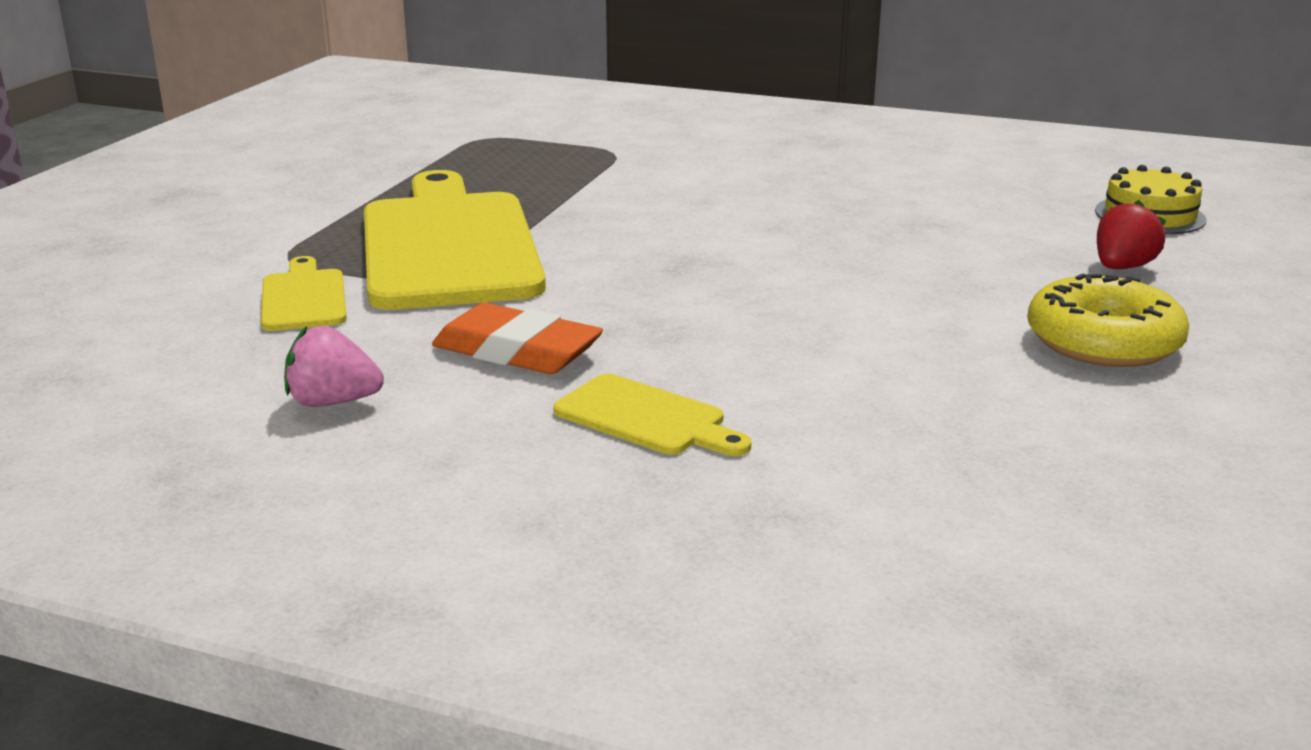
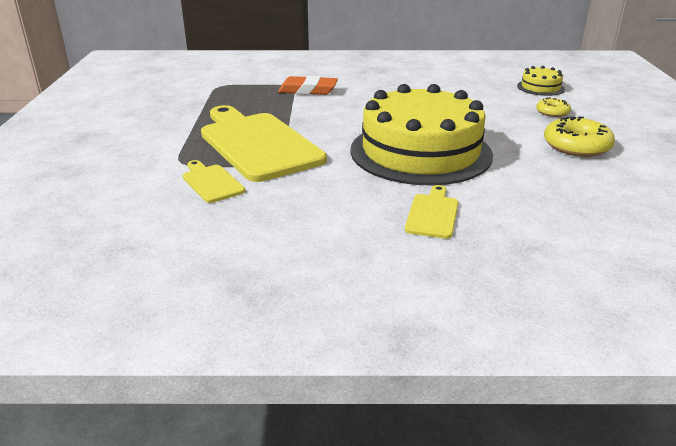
camera: 20 degrees left, 5 degrees up
pink strawberry [284,326,384,407] -> none
orange eraser [432,303,603,374] -> orange eraser moved to [278,76,338,95]
yellow cutting board [553,374,751,456] -> yellow cutting board turned 90 degrees counterclockwise [405,185,458,239]
red strawberry [1097,200,1166,269] -> yellow donut [536,97,571,117]
none -> yellow cake [350,84,493,185]

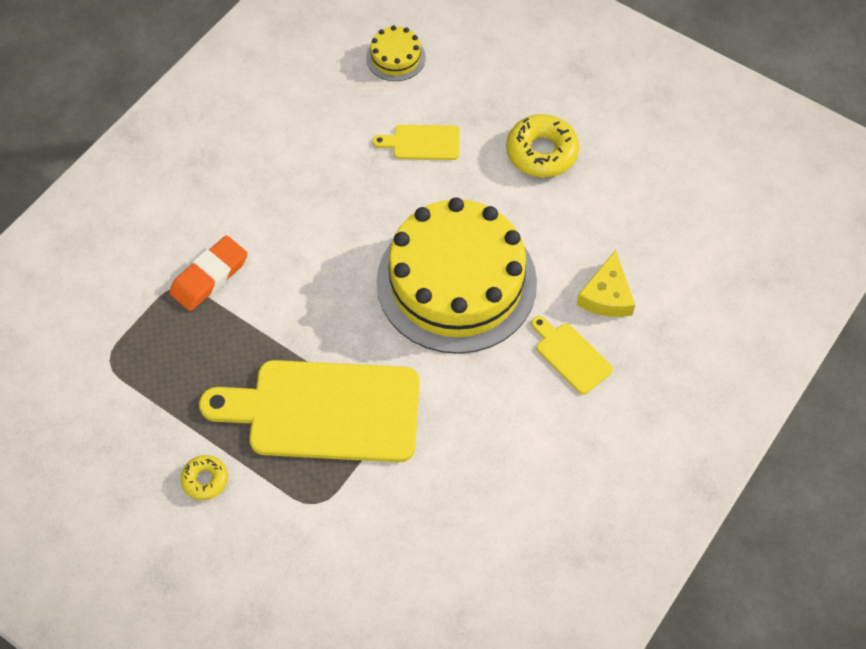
camera: 55 degrees left, 30 degrees up
yellow cutting board [183,160,245,203] -> yellow cutting board moved to [372,125,460,160]
yellow donut [536,97,571,117] -> yellow donut moved to [180,455,228,500]
none -> yellow cheese [576,250,635,317]

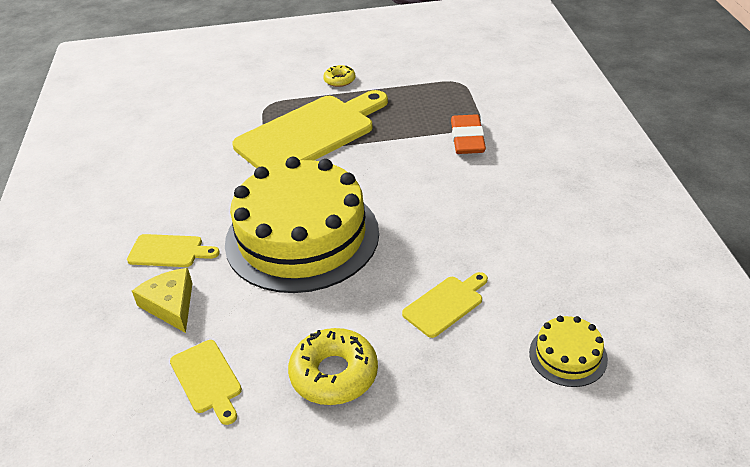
camera: 140 degrees right, 20 degrees down
none -> yellow cutting board [170,340,242,425]

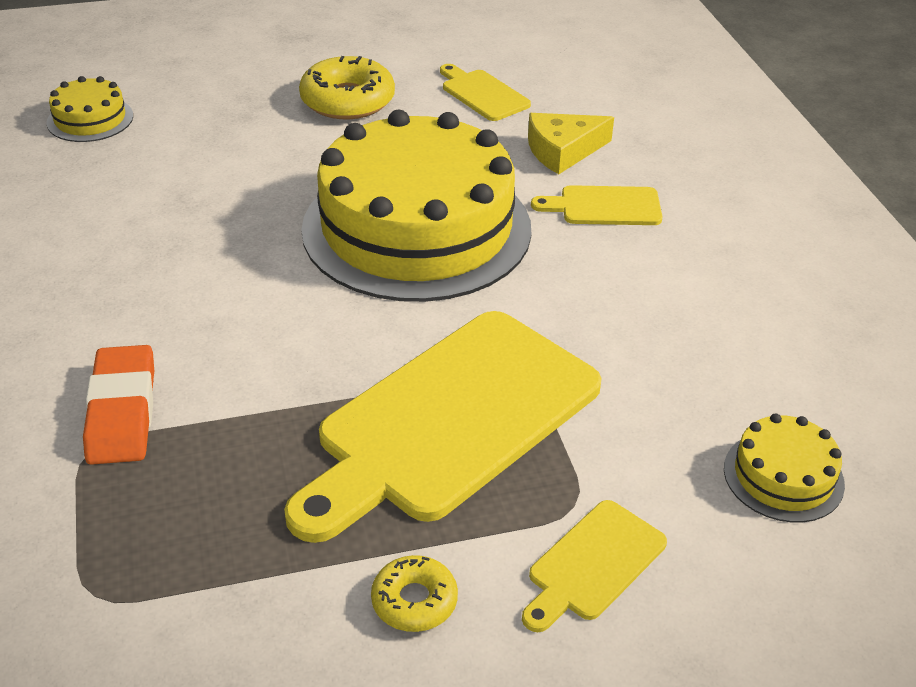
camera: 170 degrees right, 0 degrees up
yellow cheese [132,268,192,333] -> yellow cheese turned 105 degrees clockwise [528,113,614,174]
yellow cutting board [402,272,488,338] -> yellow cutting board moved to [522,500,667,632]
none -> yellow cake [724,414,845,523]

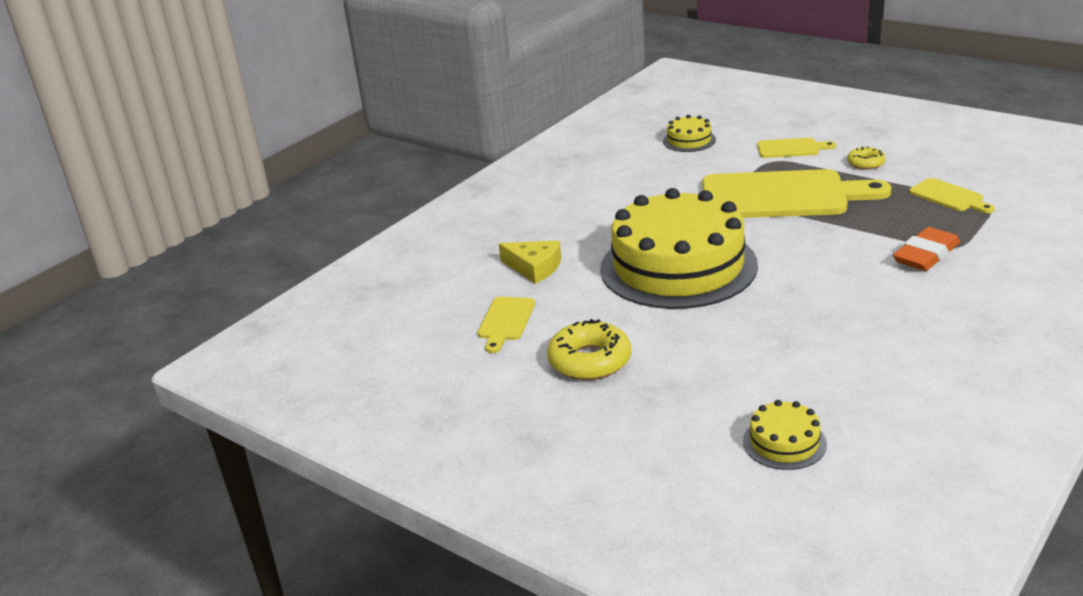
camera: 125 degrees left, 10 degrees down
yellow cutting board [531,185,663,225] -> yellow cutting board moved to [909,178,995,213]

